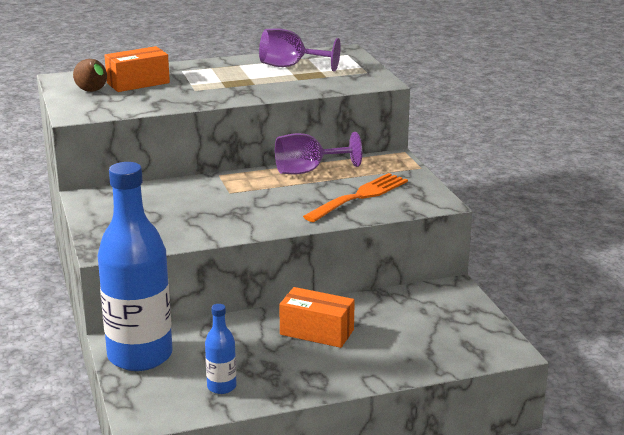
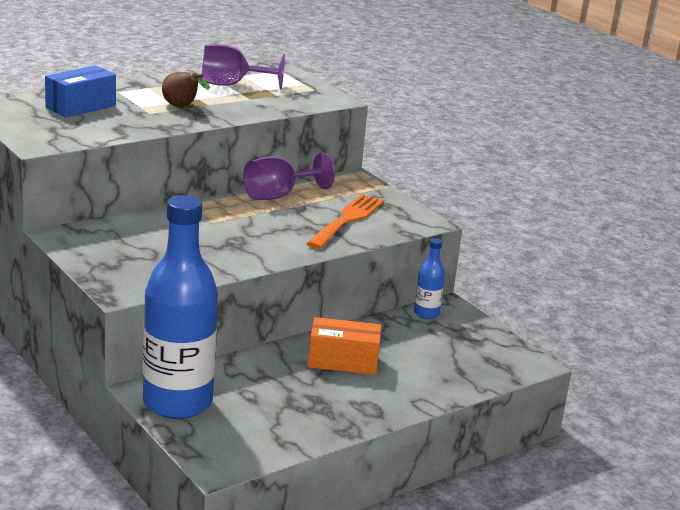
camera: 20 degrees left, 0 degrees up
brown pear [73,59,107,92] -> brown pear moved to [162,72,210,107]
orange box [104,46,170,92] -> blue box [45,65,116,118]
blue bottle [205,304,236,394] -> blue bottle moved to [414,238,445,319]

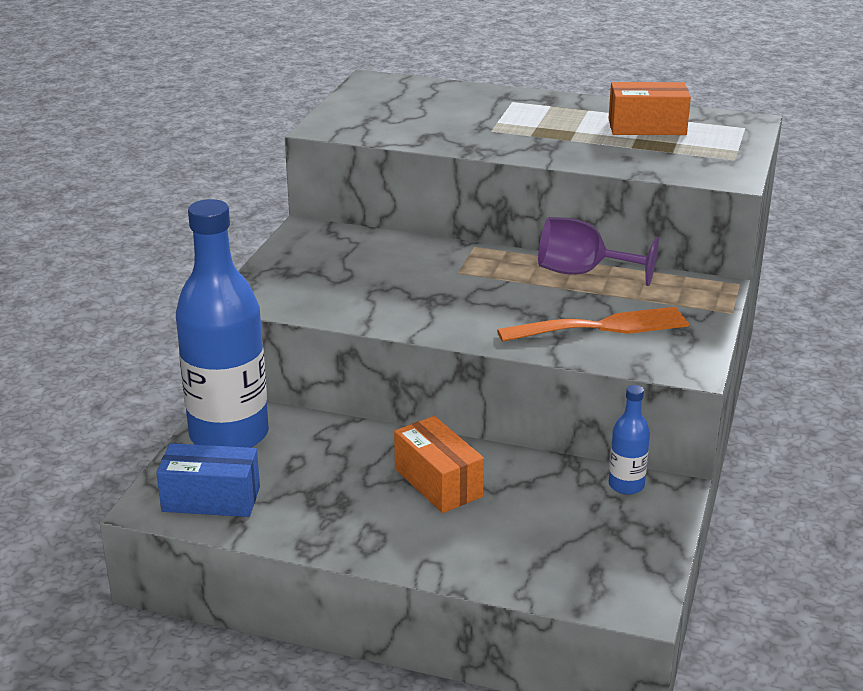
camera: 55 degrees right, 5 degrees up
blue box [45,65,116,118] -> blue box moved to [156,443,260,517]
brown pear [162,72,210,107] -> none
purple goblet [202,44,285,89] -> orange box [608,82,691,135]

